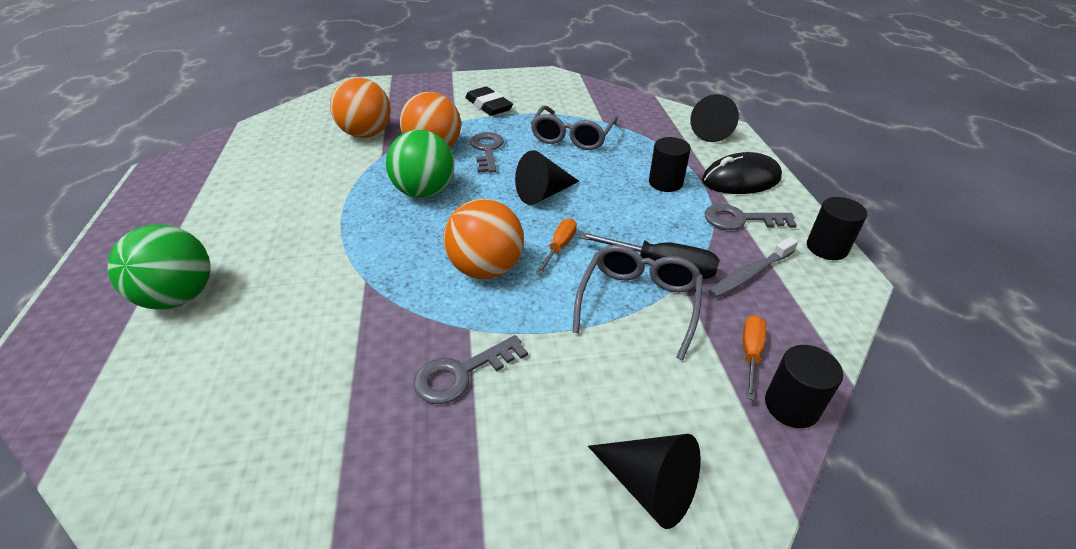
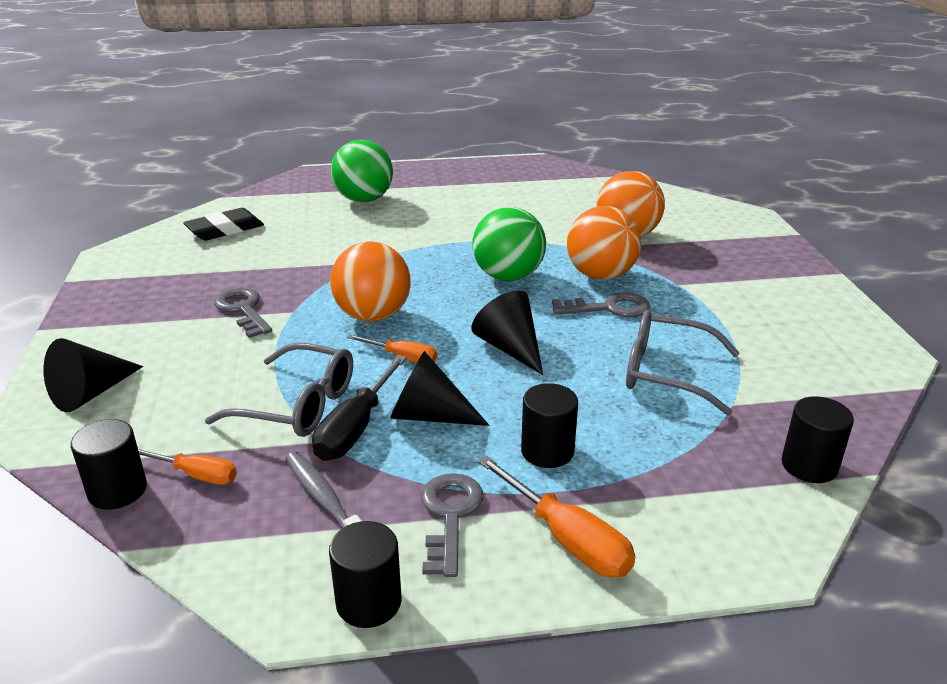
camera: 90 degrees right, 10 degrees down
black eraser [465,86,513,116] -> black eraser moved to [183,208,264,241]
black cone [690,94,739,142] -> black cone moved to [390,351,489,426]
black mouse [702,152,782,194] -> orange screwdriver [477,455,635,578]
none -> black cylinder [782,396,854,483]

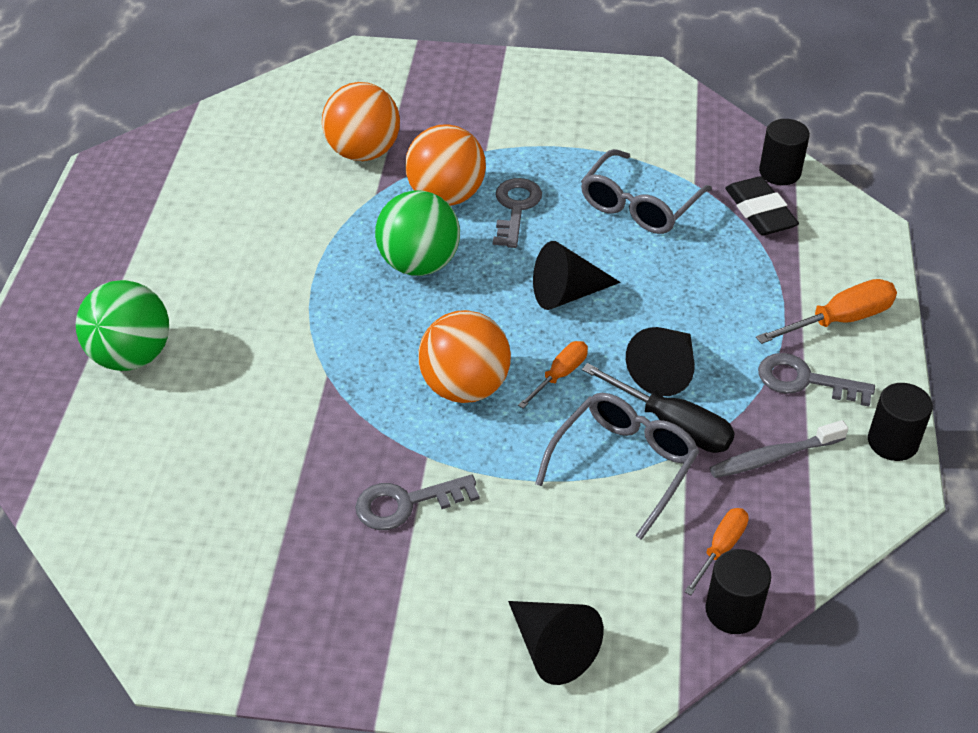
camera: 75 degrees left, 15 degrees up
black eraser [183,208,264,241] -> black eraser moved to [725,176,799,235]
black cylinder [521,383,578,468] -> none

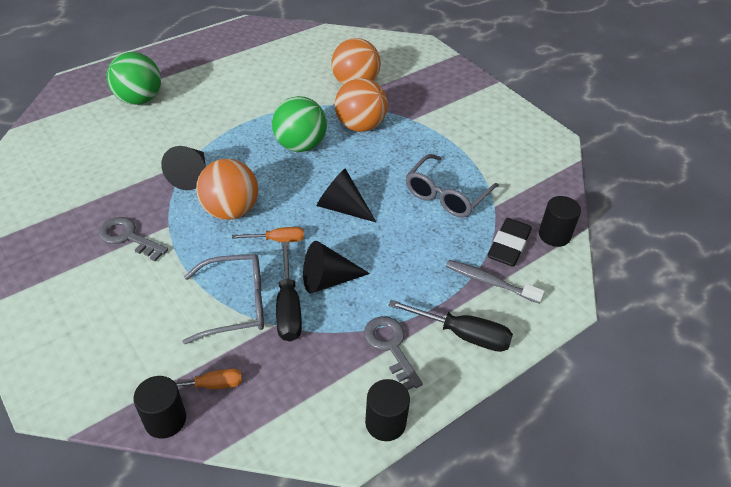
camera: 45 degrees right, 0 degrees up
grey key [493,178,542,248] -> none
black cone [508,601,604,685] -> black cone moved to [161,146,206,190]
grey glasses [581,149,712,234] -> grey glasses turned 45 degrees counterclockwise [406,154,499,218]
grey toothbrush [709,420,848,478] -> grey toothbrush moved to [446,260,545,303]
orange screwdriver [756,279,897,344] -> black screwdriver [388,300,513,352]

